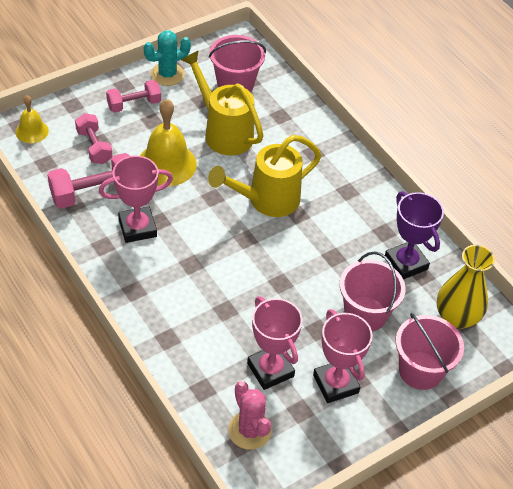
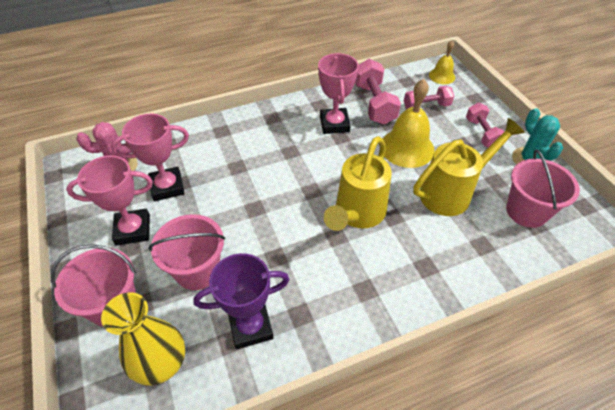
camera: 105 degrees right, 0 degrees up
yellow watering can [208,135,321,217] -> yellow watering can turned 135 degrees counterclockwise [324,136,392,231]

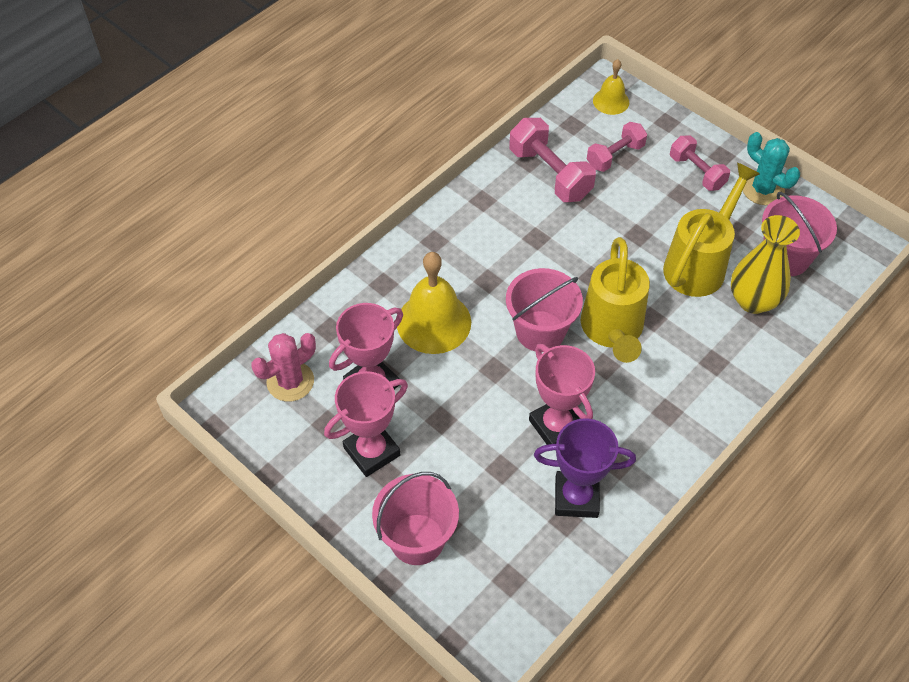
camera: 25 degrees left, 5 degrees up
yellow vase [101,292,185,385] -> yellow vase moved to [731,215,800,314]
pink bucket [148,214,225,290] -> pink bucket moved to [506,268,583,352]
purple trophy [193,253,290,349] -> purple trophy turned 45 degrees clockwise [534,418,636,518]
pink trophy [318,53,359,134] -> pink trophy moved to [529,344,595,445]
yellow bell [383,79,435,168] -> yellow bell moved to [397,252,471,354]

